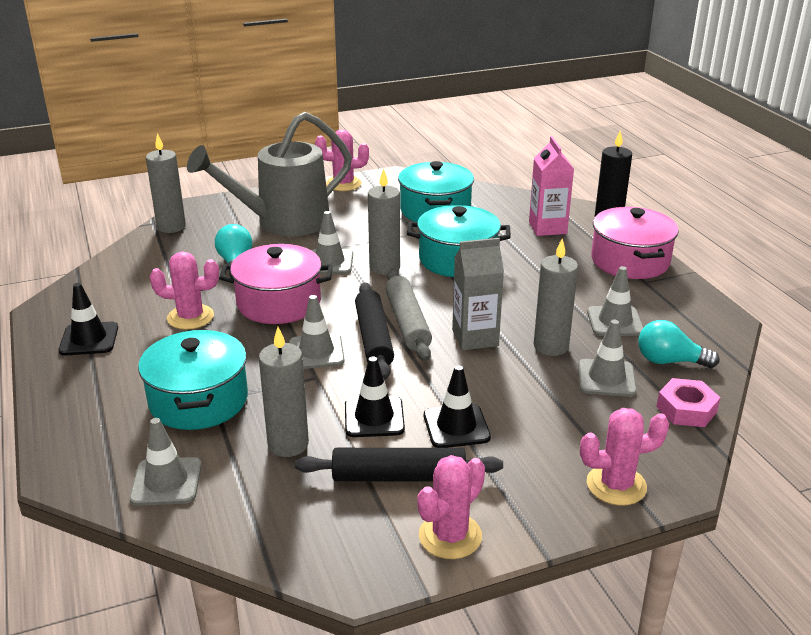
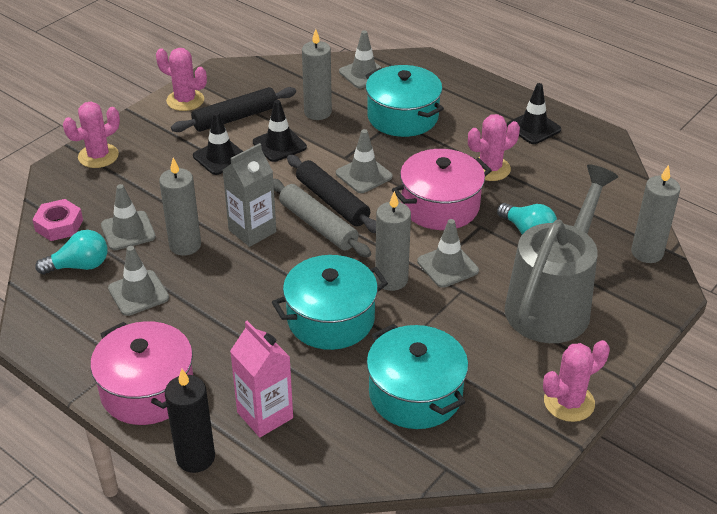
camera: 150 degrees right, 10 degrees up
pink cactus [417,455,485,559] -> pink cactus turned 75 degrees counterclockwise [156,48,207,111]

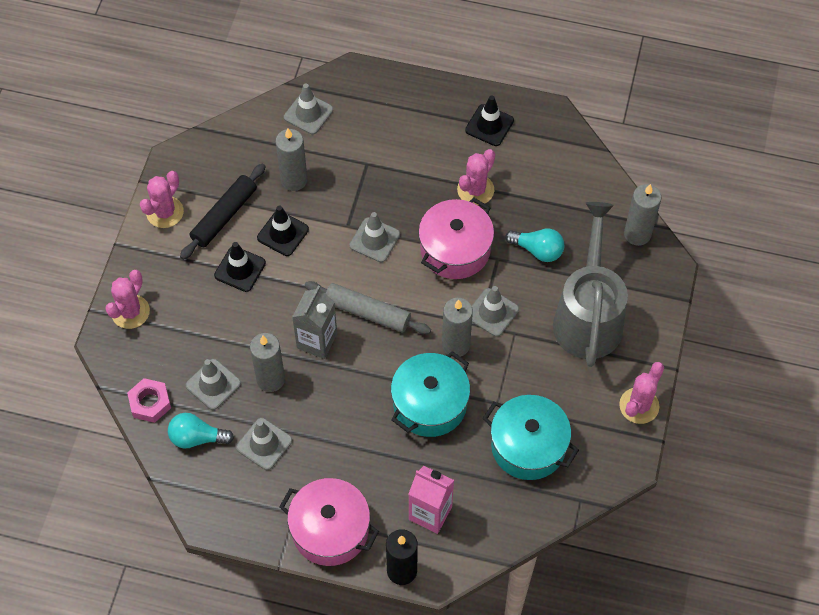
camera: 25 degrees left, 20 degrees up
turquoise light bulb [35,230,107,275] -> turquoise light bulb turned 135 degrees counterclockwise [168,413,234,449]
pink cactus [156,48,207,111] -> pink cactus turned 60 degrees counterclockwise [140,171,184,228]
black rolling pin [287,155,376,233] -> none
turquoise pot [365,65,444,137] -> none

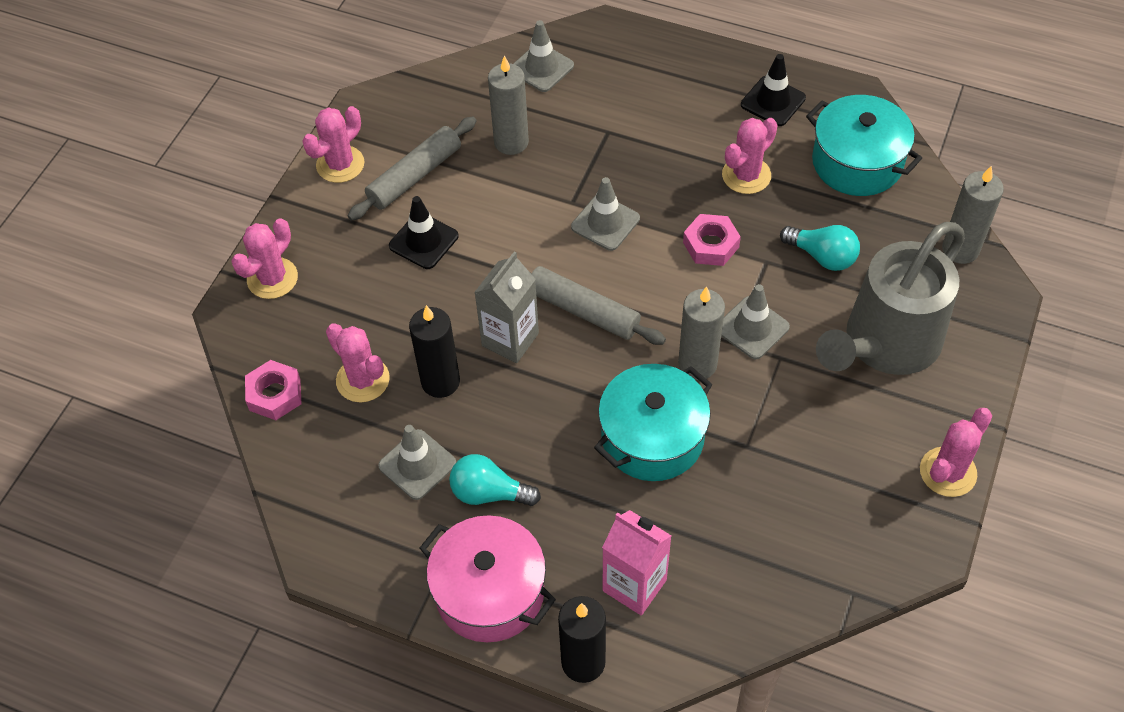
camera: 10 degrees right, 5 degrees down
turquoise light bulb [168,413,234,449] -> turquoise light bulb moved to [449,454,541,506]
black rolling pin [180,164,266,260] -> grey rolling pin [348,117,476,221]
grey traffic cone [186,359,241,410] -> pink cactus [326,323,390,403]
grey candle [250,333,285,392] -> black candle [409,305,460,398]
black traffic cone [257,206,309,256] -> none
pink pot [418,198,494,279] -> pink nut [683,214,741,266]
turquoise pot [483,395,579,480] -> turquoise pot moved to [806,95,922,196]
grey watering can [553,202,628,367] -> grey watering can turned 150 degrees counterclockwise [816,222,965,375]

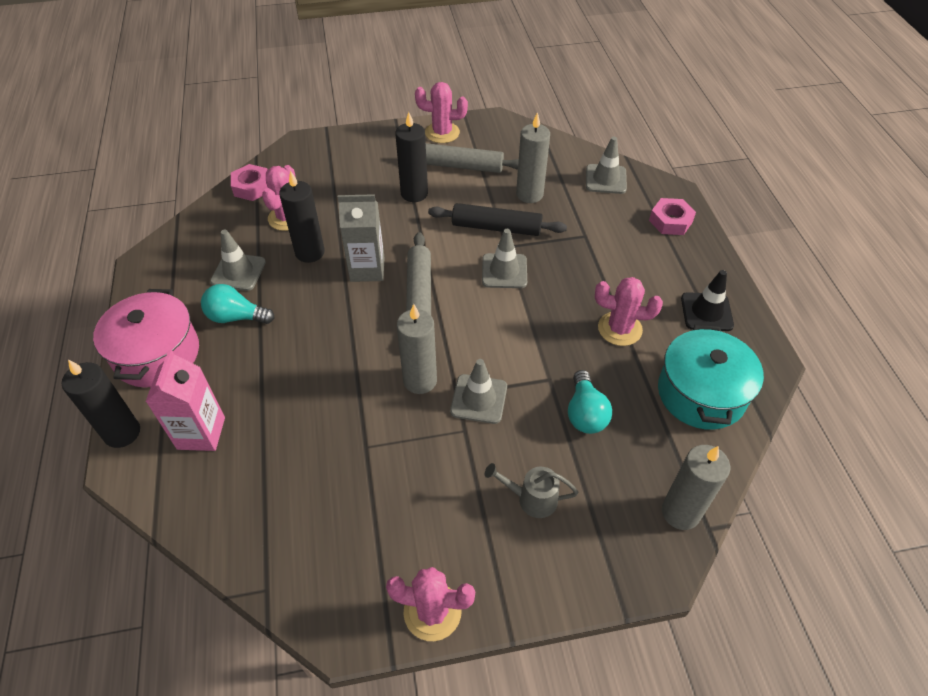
camera: 55 degrees right, 5 degrees down
pink cactus [231,218,298,299] -> none
black traffic cone [389,196,459,269] -> black candle [395,112,428,202]
turquoise light bulb [449,454,541,506] -> turquoise light bulb turned 60 degrees counterclockwise [201,284,274,324]
turquoise pot [594,364,713,481] -> none
pink nut [683,214,741,266] -> pink nut moved to [649,198,696,235]
grey watering can [816,222,965,375] -> grey watering can [485,463,578,518], size x0.41
none -> black rolling pin [428,203,567,236]

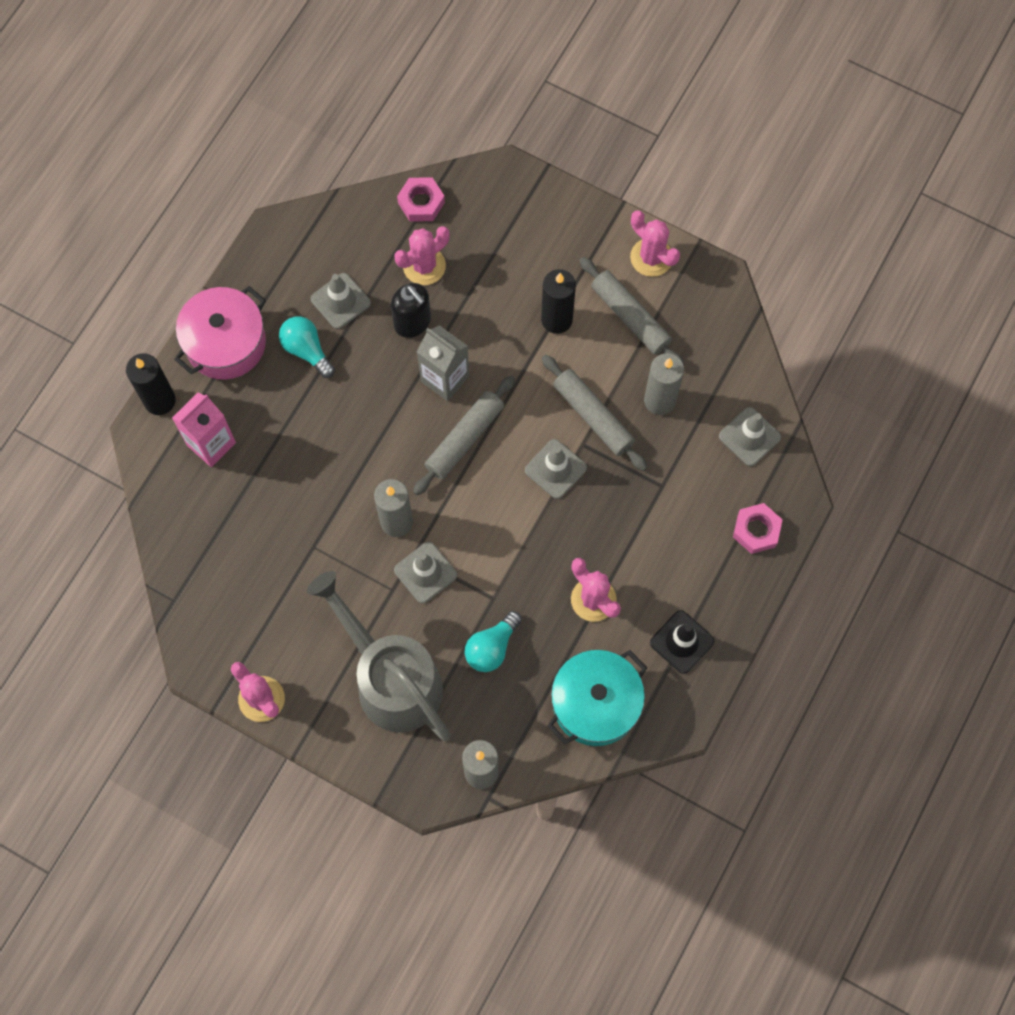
camera: 40 degrees right, 20 degrees up
black candle [279,171,325,263] -> black soap dispenser [391,283,431,338]
black rolling pin [428,203,567,236] -> grey rolling pin [542,355,647,471]
grey watering can [485,463,578,518] -> grey watering can [307,571,451,741], size x2.47

